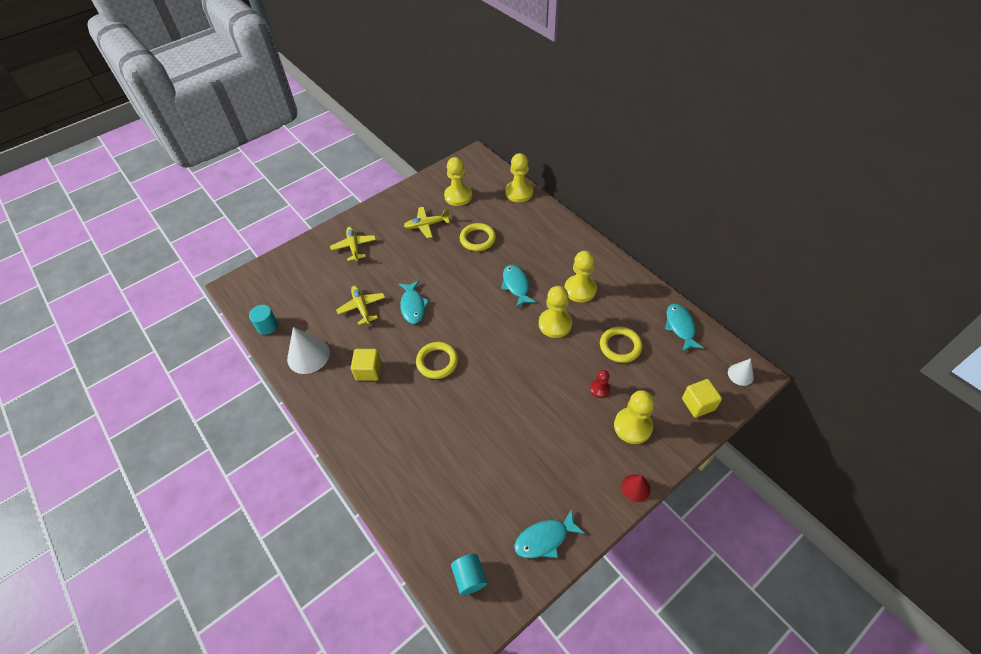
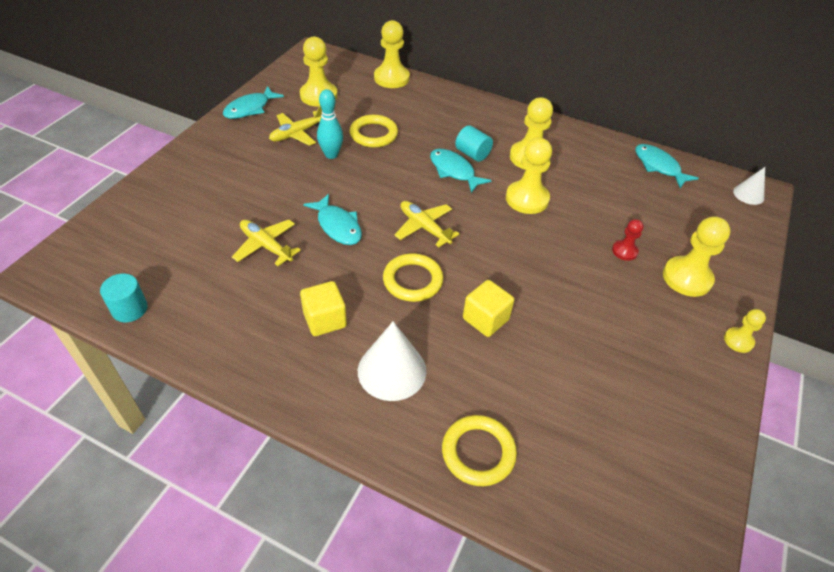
camera: 30 degrees left, 5 degrees down
white cone [287,327,330,374] -> white cone moved to [358,321,427,401]
yellow plane [330,227,376,261] -> yellow plane moved to [394,201,460,248]
turquoise cylinder [451,554,487,595] -> turquoise cylinder moved to [455,125,493,162]
turquoise fish [514,508,585,558] -> turquoise fish moved to [223,86,284,119]
yellow ring [600,326,643,363] -> yellow ring moved to [442,415,517,486]
red cone [621,474,650,502] -> yellow pawn [724,309,766,353]
yellow cube [682,379,722,418] -> yellow cube moved to [463,280,514,337]
none -> turquoise bowling pin [317,89,343,159]

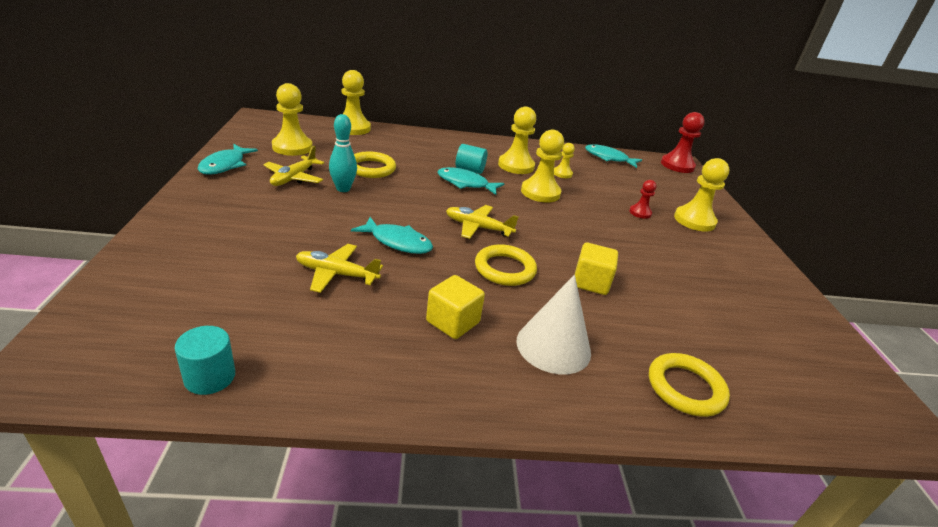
camera: 30 degrees left, 15 degrees down
yellow pawn [724,309,766,353] -> yellow pawn moved to [554,143,575,178]
white cone [733,167,765,205] -> red pawn [661,112,705,173]

